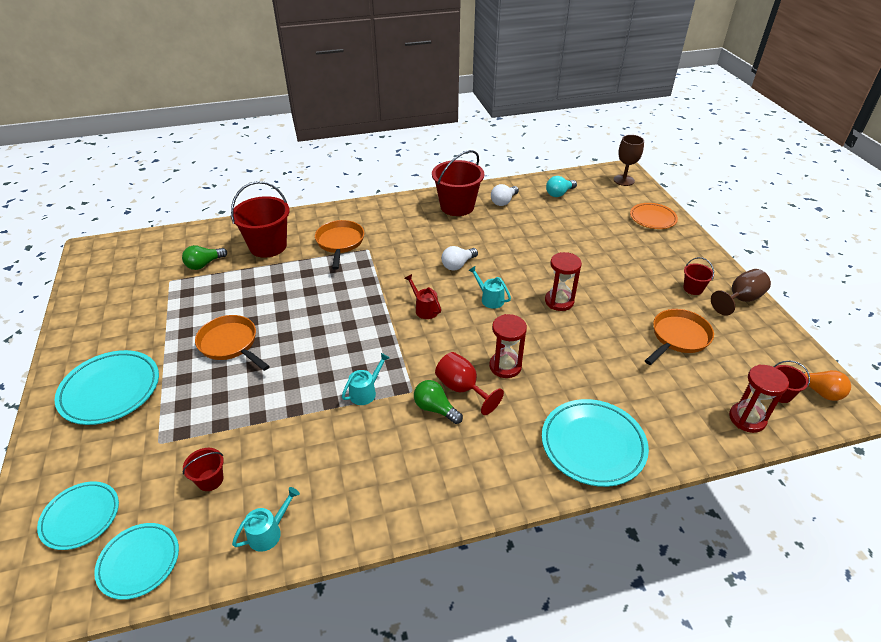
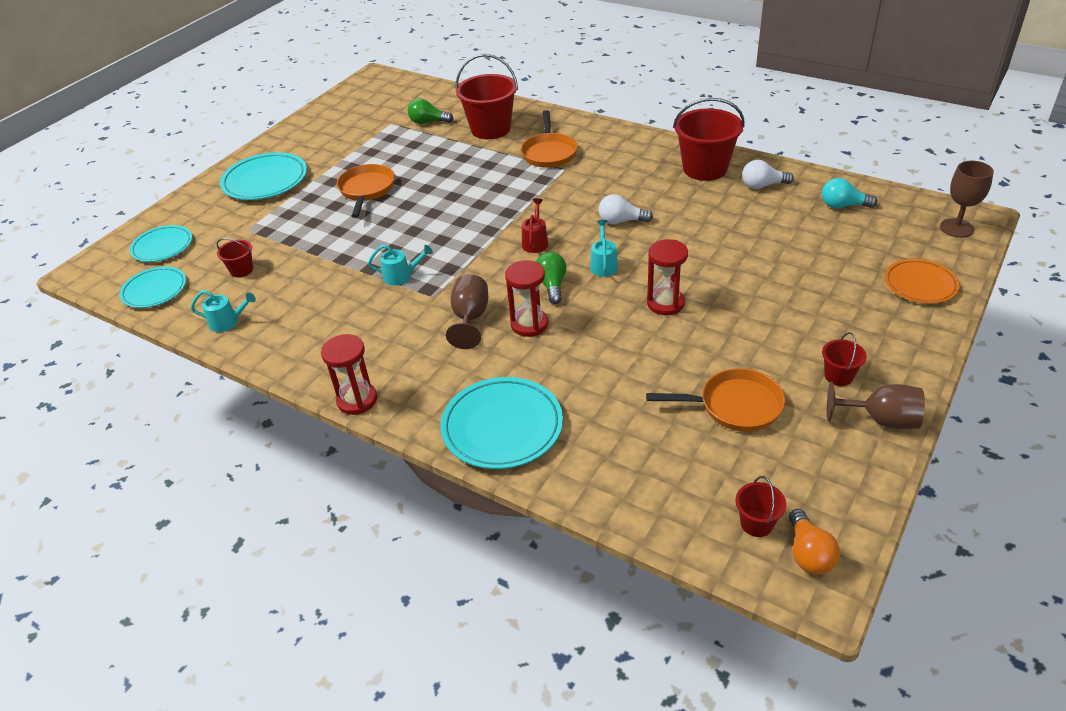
camera: 50 degrees right, 0 degrees up
orange pan [315,220,364,270] -> orange pan turned 135 degrees clockwise [521,110,578,168]
green light bulb [414,380,463,424] -> green light bulb moved to [536,252,567,304]
red goblet [435,352,504,415] -> brown goblet [446,274,488,349]
red hourglass [729,364,789,433] -> red hourglass moved to [321,334,377,415]

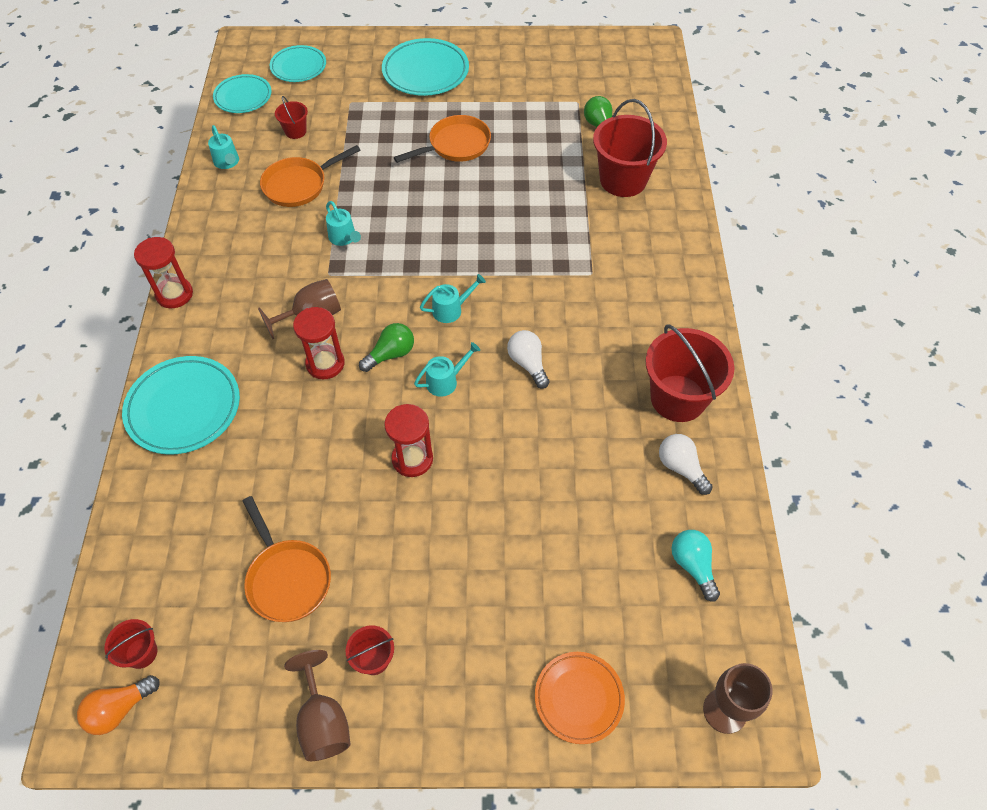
camera: 55 degrees right, 15 degrees up
orange pan [521,110,578,168] -> orange pan moved to [260,145,360,207]
red watering can [522,198,548,253] -> turquoise watering can [420,274,486,323]

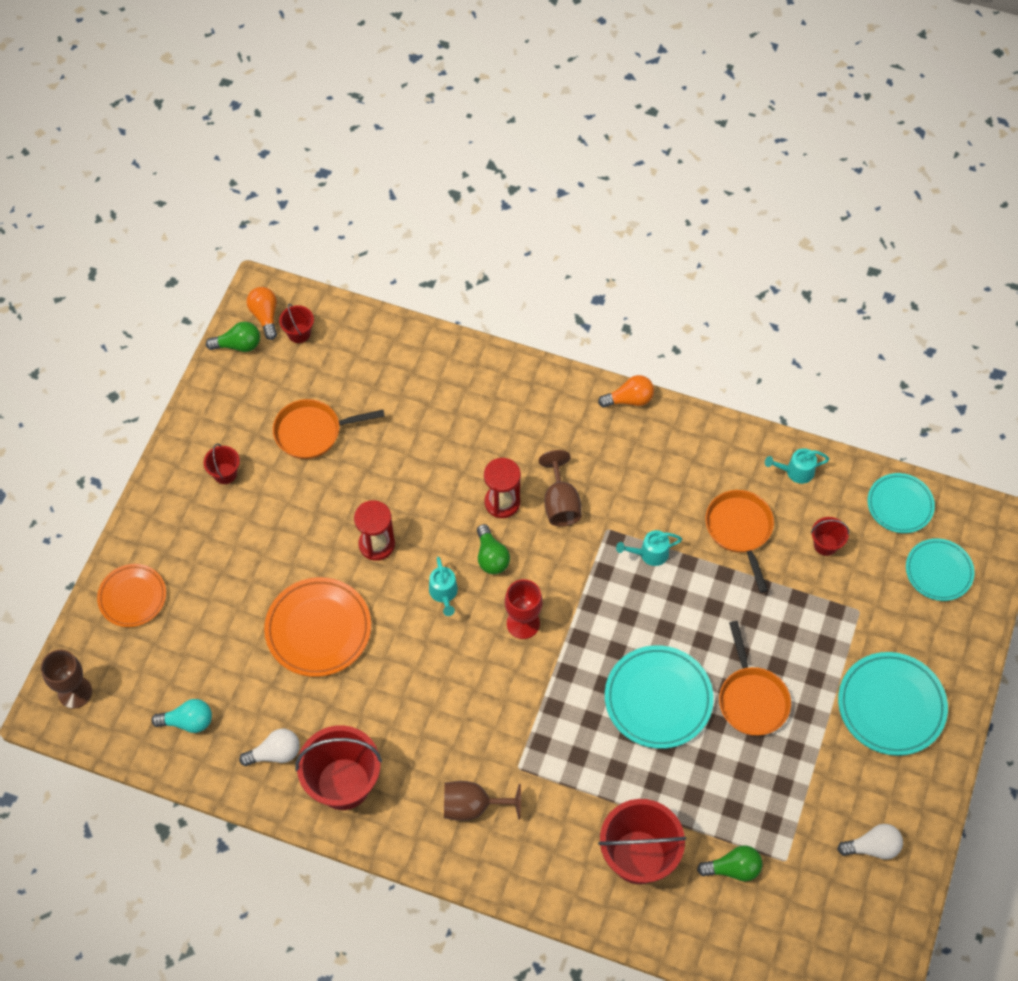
camera: 110 degrees right, 5 degrees up
turquoise plate [122,356,240,455] -> turquoise plate moved to [605,645,714,749]
red hourglass [134,237,193,308] -> orange light bulb [598,375,654,408]
brown goblet [284,650,351,761] -> brown goblet moved to [444,781,521,821]
turquoise watering can [420,274,486,323] -> red goblet [505,579,543,639]
white light bulb [507,330,550,389] -> white light bulb moved to [837,824,903,859]
none -> green light bulb [206,321,260,352]
none -> orange plate [264,577,371,677]

